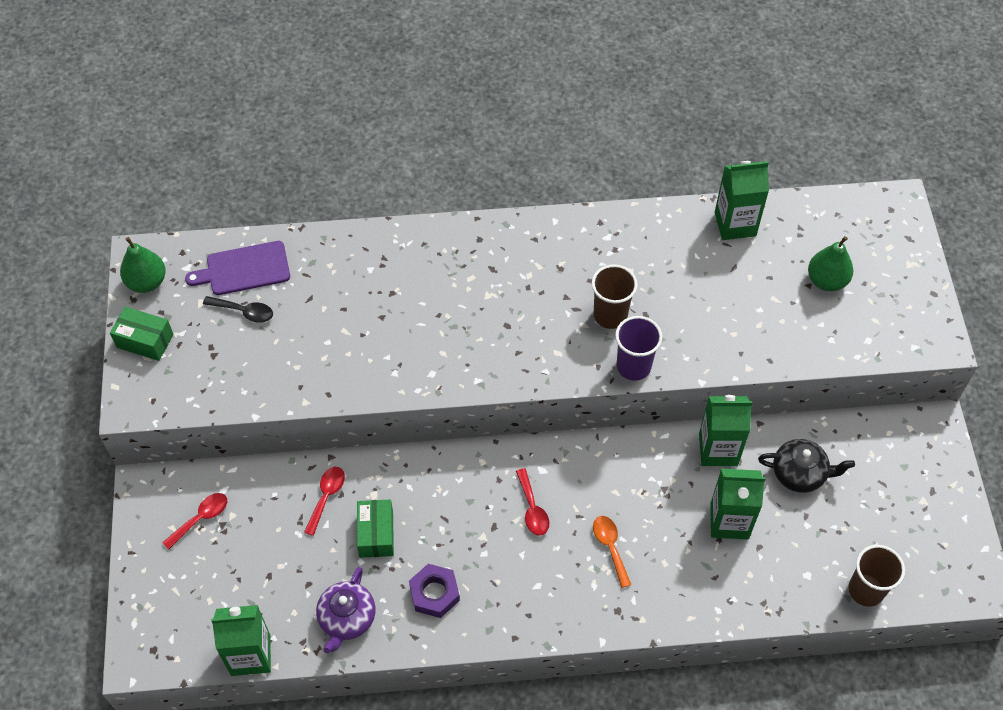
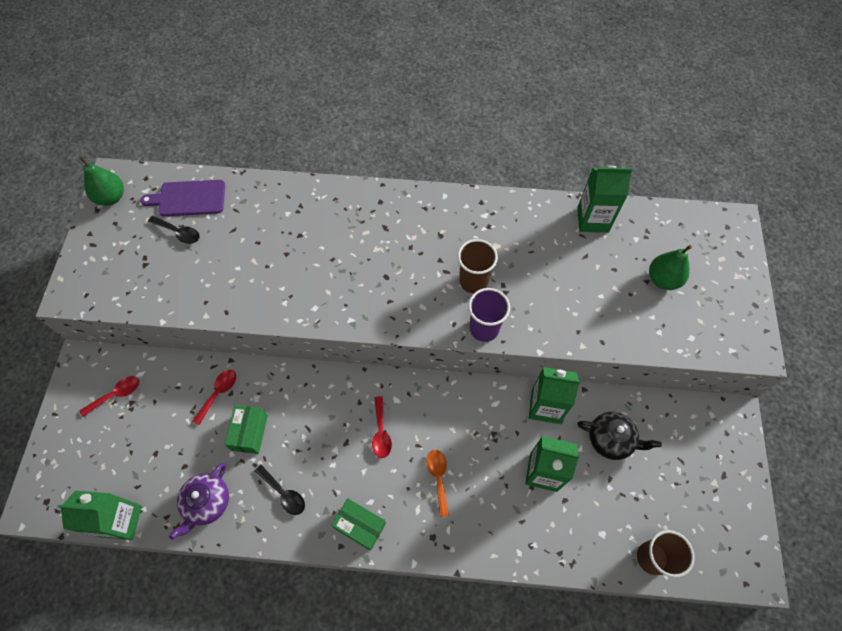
camera: 10 degrees right, 5 degrees up
green box [110,307,174,361] -> green box moved to [331,498,386,551]
purple nut [409,564,460,618] -> black spoon [255,465,305,515]

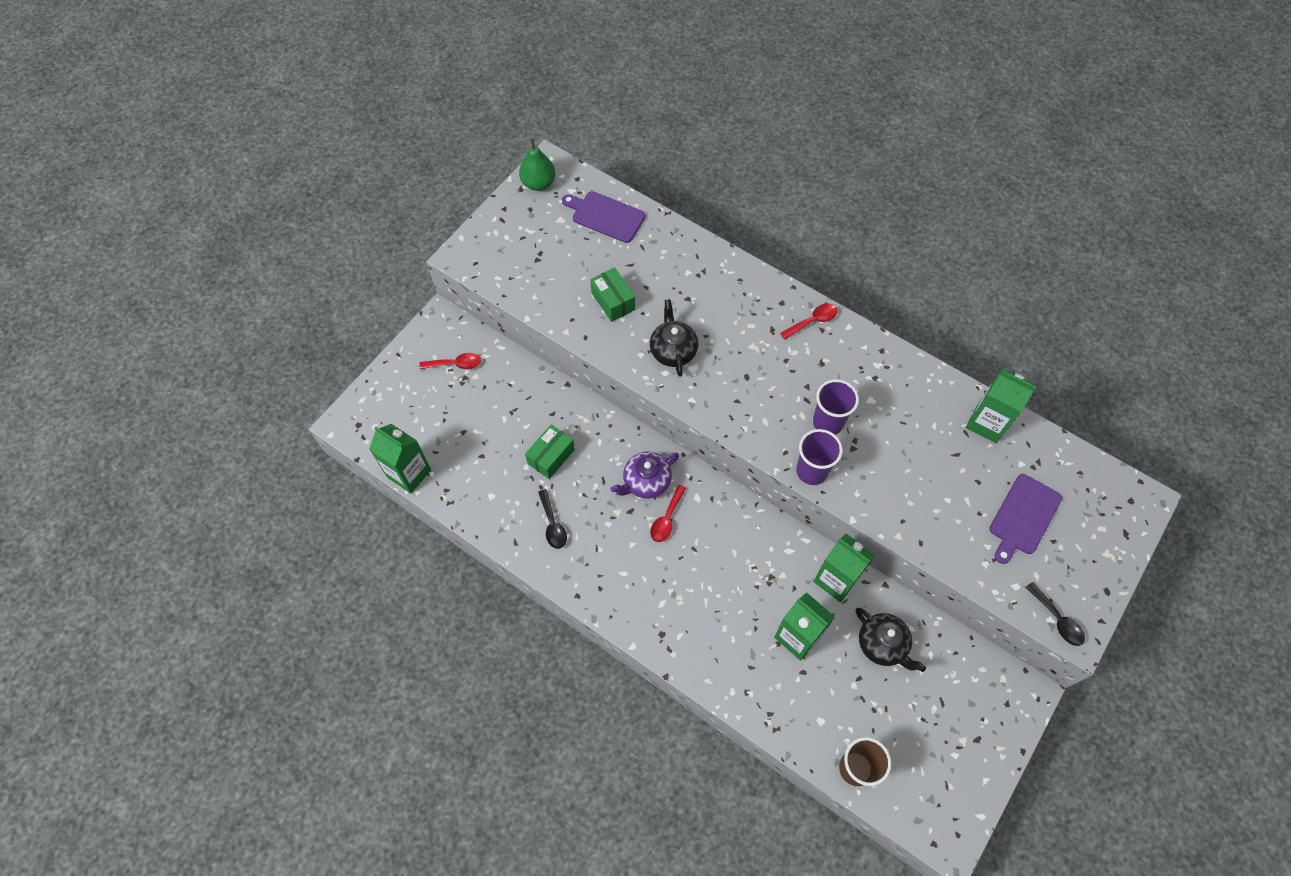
camera: 30 degrees right, 0 degrees up
black spoon [148,216,200,244] -> black spoon moved to [1026,582,1085,646]
purple teapot [169,463,229,540] -> purple teapot moved to [610,452,679,499]
red spoon [193,370,236,425] -> red spoon moved to [780,303,838,339]
green box [331,498,386,551] -> green box moved to [590,267,635,322]
orange spoon [426,450,449,517] -> none
brown cup [457,239,498,293] -> purple cup [813,379,859,435]
green pear [649,245,692,290] -> purple cutting board [989,474,1062,564]
none -> black teapot [650,299,699,377]

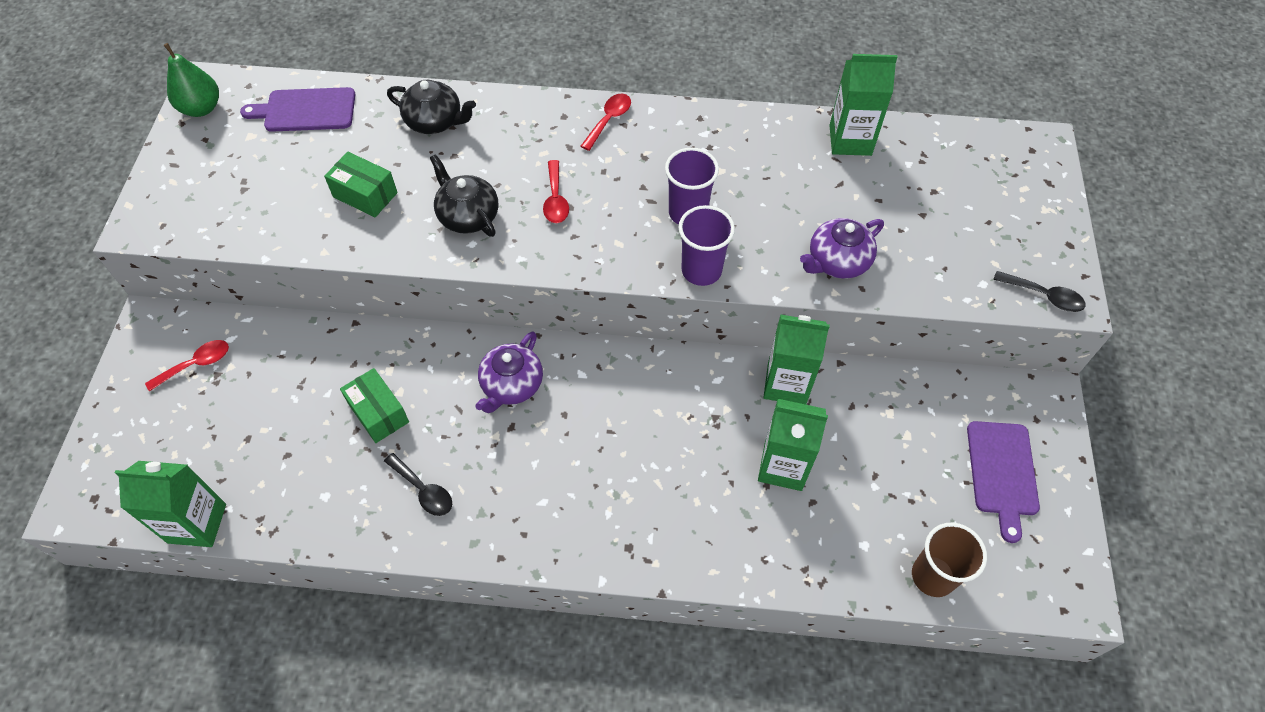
camera: 30 degrees left, 5 degrees down
green box [525,424,575,479] -> green box turned 45 degrees counterclockwise [340,368,409,443]
red spoon [650,485,686,542] -> red spoon moved to [543,160,569,223]
black teapot [856,608,926,672] -> black teapot moved to [387,80,476,134]
purple cutting board [989,474,1062,564] -> purple cutting board moved to [967,421,1040,543]
none -> purple teapot [800,218,884,279]

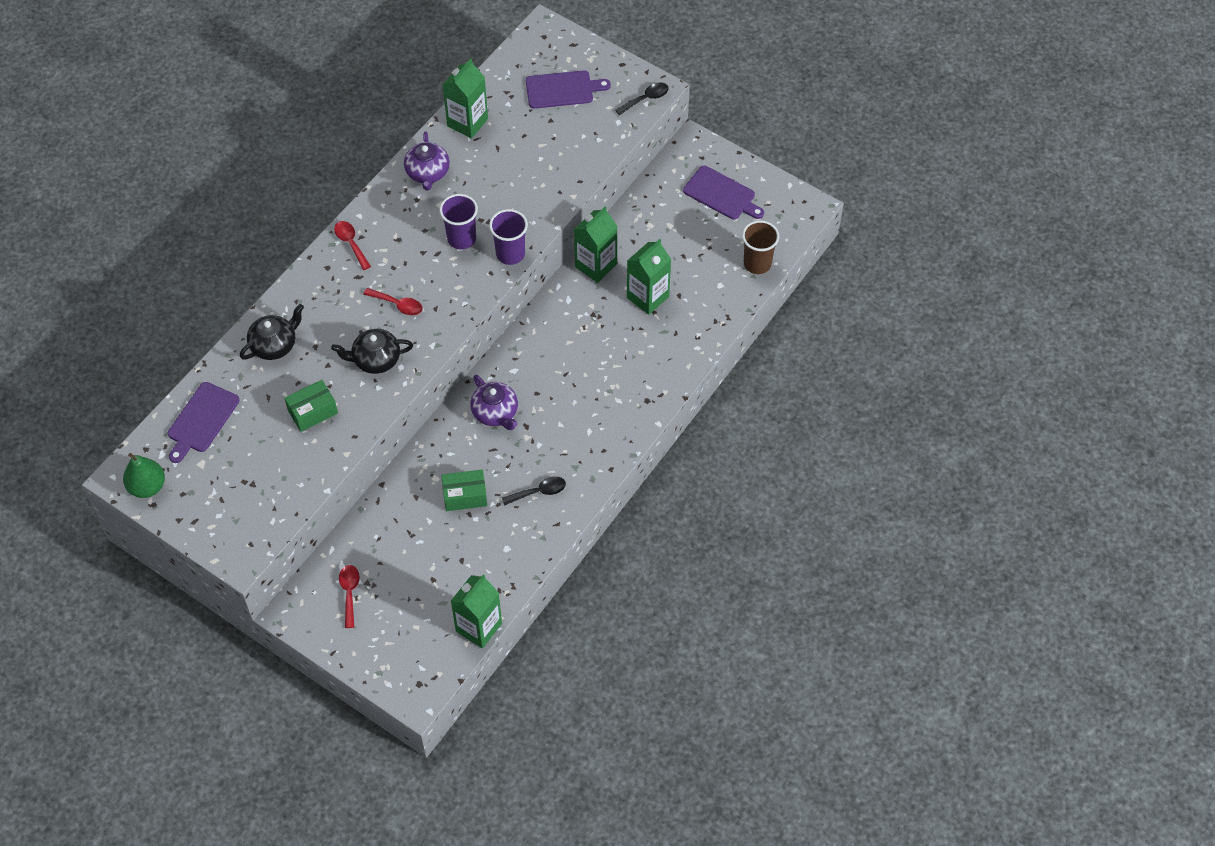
camera: 60 degrees left, 0 degrees up
purple teapot [800,218,884,279] -> purple teapot moved to [404,132,450,191]
none -> purple cutting board [526,70,611,109]

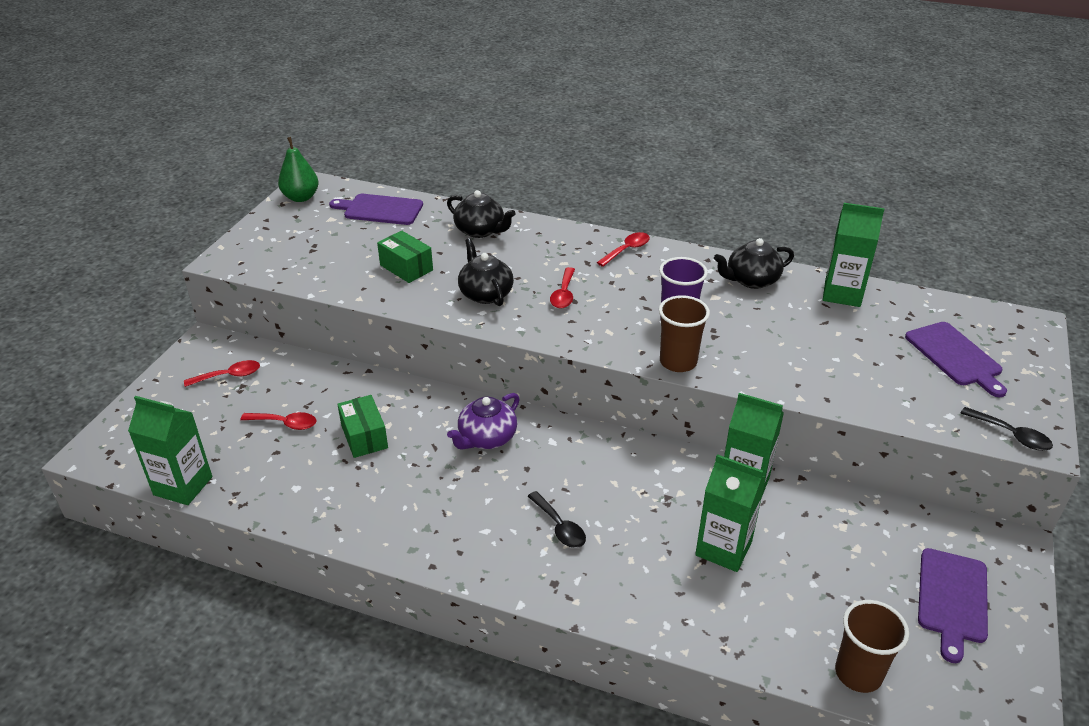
camera: 75 degrees right, 20 degrees down
purple teapot [404,132,450,191] -> black teapot [714,238,794,289]
purple cup [489,209,528,265] -> brown cup [659,295,710,372]
black spoon [502,476,566,506] -> black spoon moved to [528,491,586,548]
none -> red spoon [240,412,317,430]

